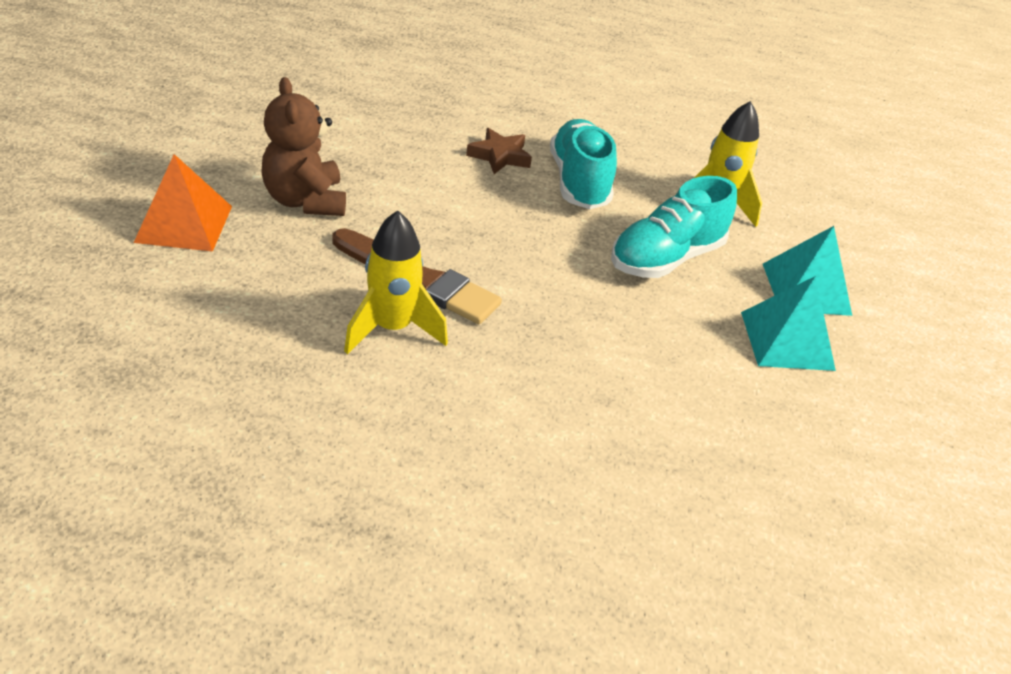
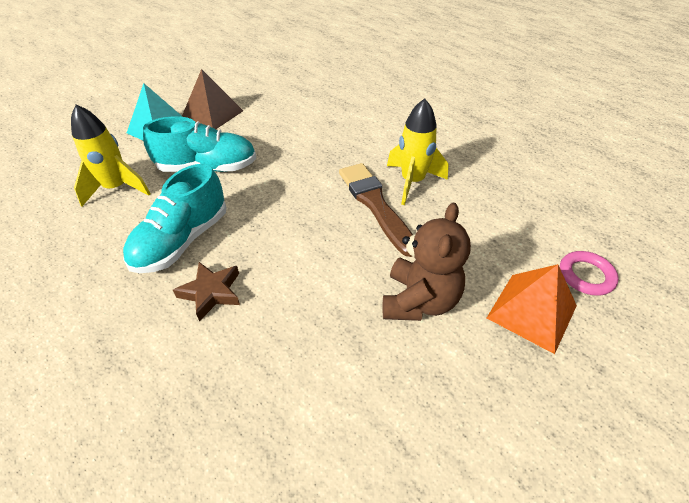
camera: 140 degrees left, 5 degrees up
turquoise pyramid [741,276,836,371] -> brown pyramid [182,69,243,129]
none -> pink ring [560,251,619,296]

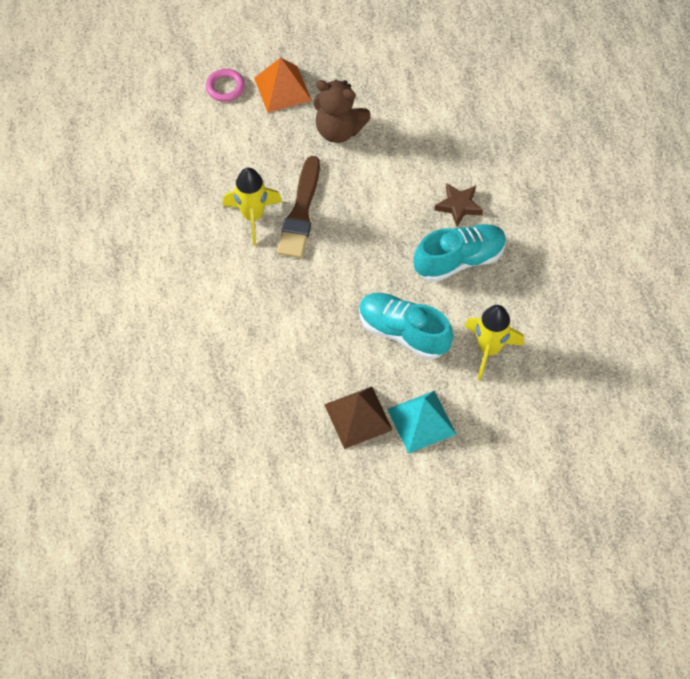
camera: 145 degrees left, 15 degrees up
brown teddy bear [383,203,471,321] -> brown teddy bear turned 120 degrees counterclockwise [314,80,371,143]

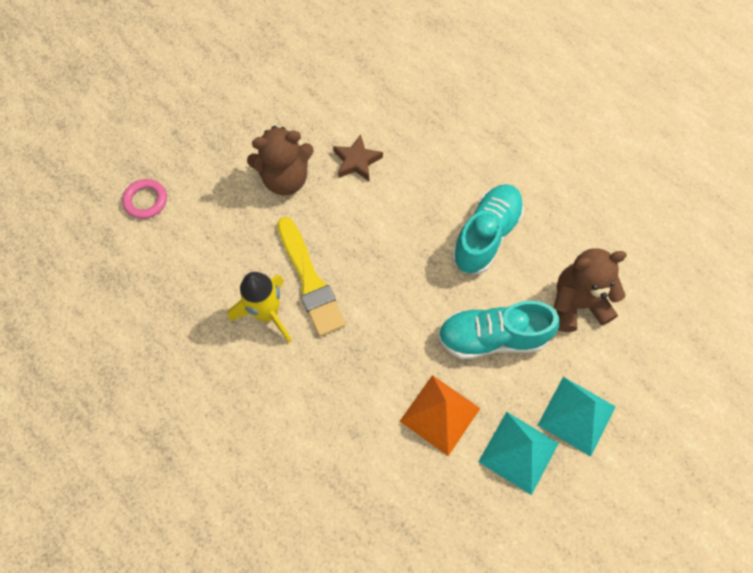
camera: 35 degrees left, 5 degrees up
orange pyramid [254,57,312,113] -> orange pyramid moved to [400,375,481,456]
brown brush [277,156,320,258] -> yellow brush [277,217,346,336]
brown pyramid [324,387,392,449] -> turquoise pyramid [478,412,559,495]
brown star [434,183,483,227] -> brown star moved to [333,134,383,181]
yellow rocket [464,305,524,380] -> brown teddy bear [554,248,627,332]

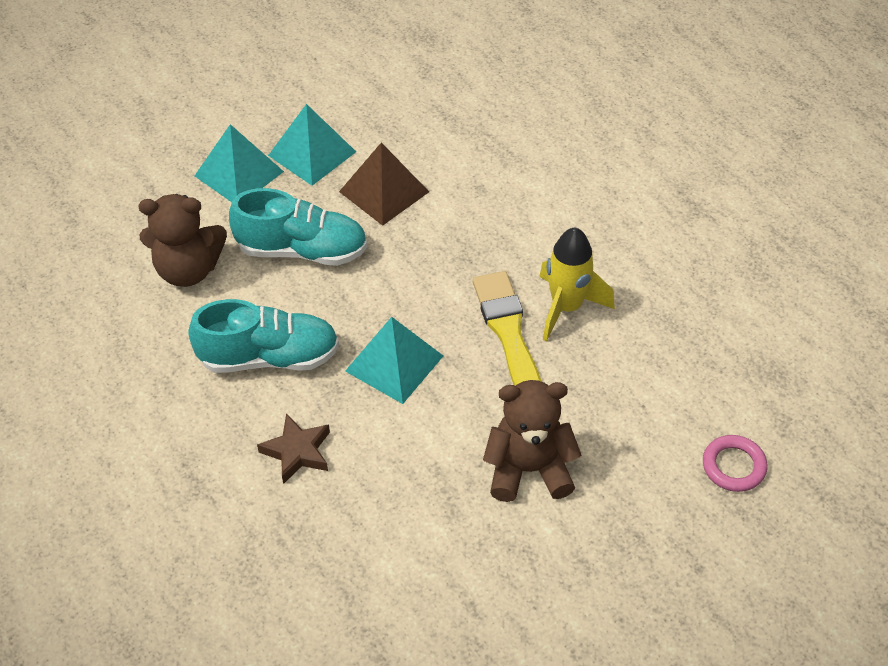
camera: 170 degrees left, 15 degrees down
brown star [333,134,383,181] -> brown star moved to [257,413,330,484]
orange pyramid [400,375,481,456] -> brown pyramid [339,143,429,226]
turquoise shoe [452,184,524,274] -> turquoise shoe turned 135 degrees counterclockwise [188,299,339,373]
none -> turquoise pyramid [345,317,443,404]

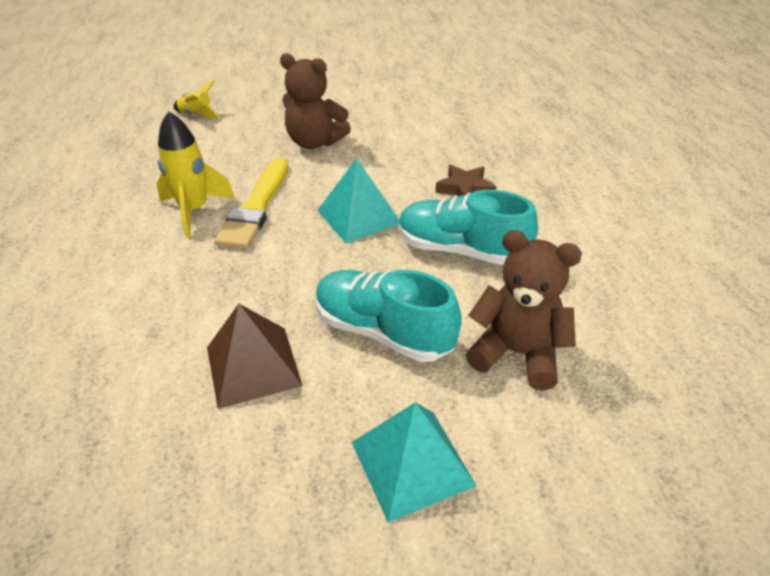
camera: 155 degrees left, 10 degrees down
turquoise pyramid [268,104,356,186] -> none
pink ring [703,435,767,492] -> yellow rocket [174,80,220,118]

